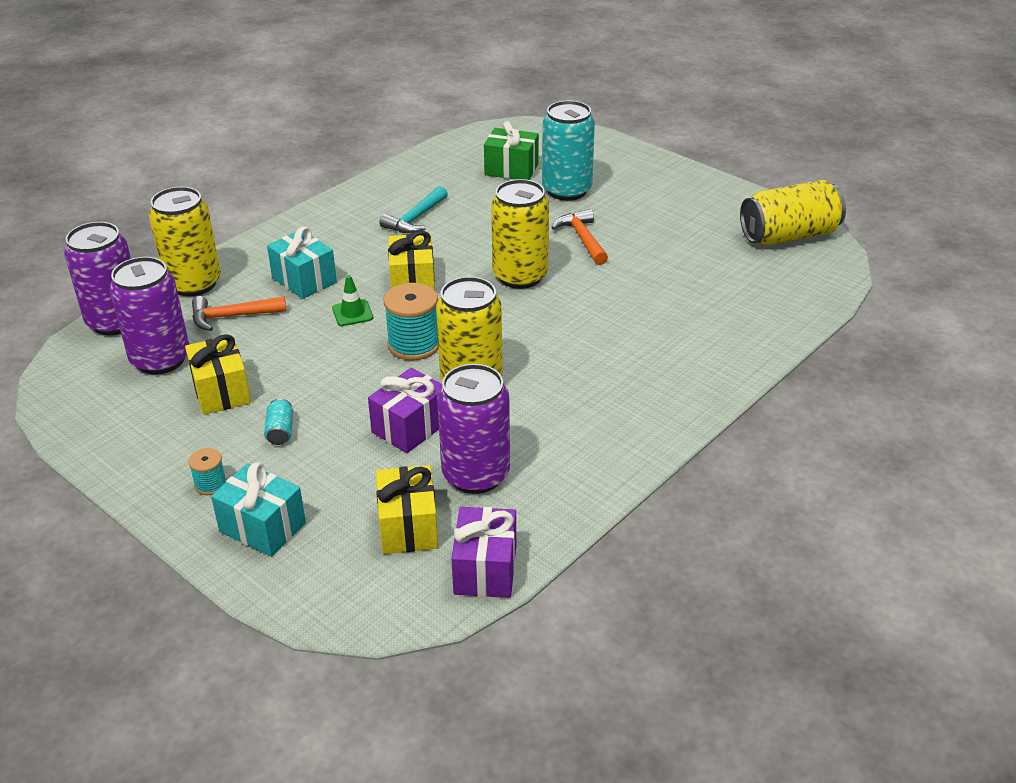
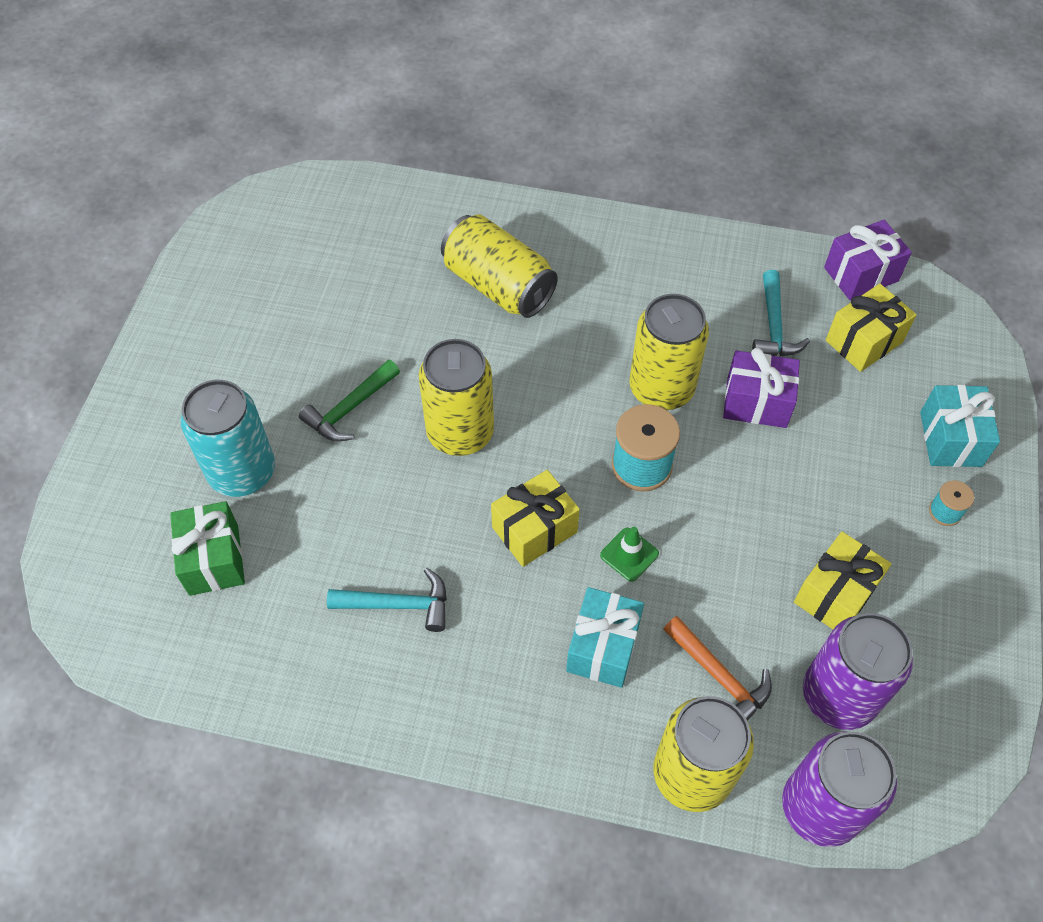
camera: 120 degrees left, 20 degrees up
turquoise can [264,398,294,445] -> none
purple can [437,364,510,494] -> turquoise hammer [752,270,810,356]
orange hammer [552,209,608,265] -> green hammer [299,359,400,441]
yellow can [740,180,846,245] -> yellow can moved to [441,215,558,318]

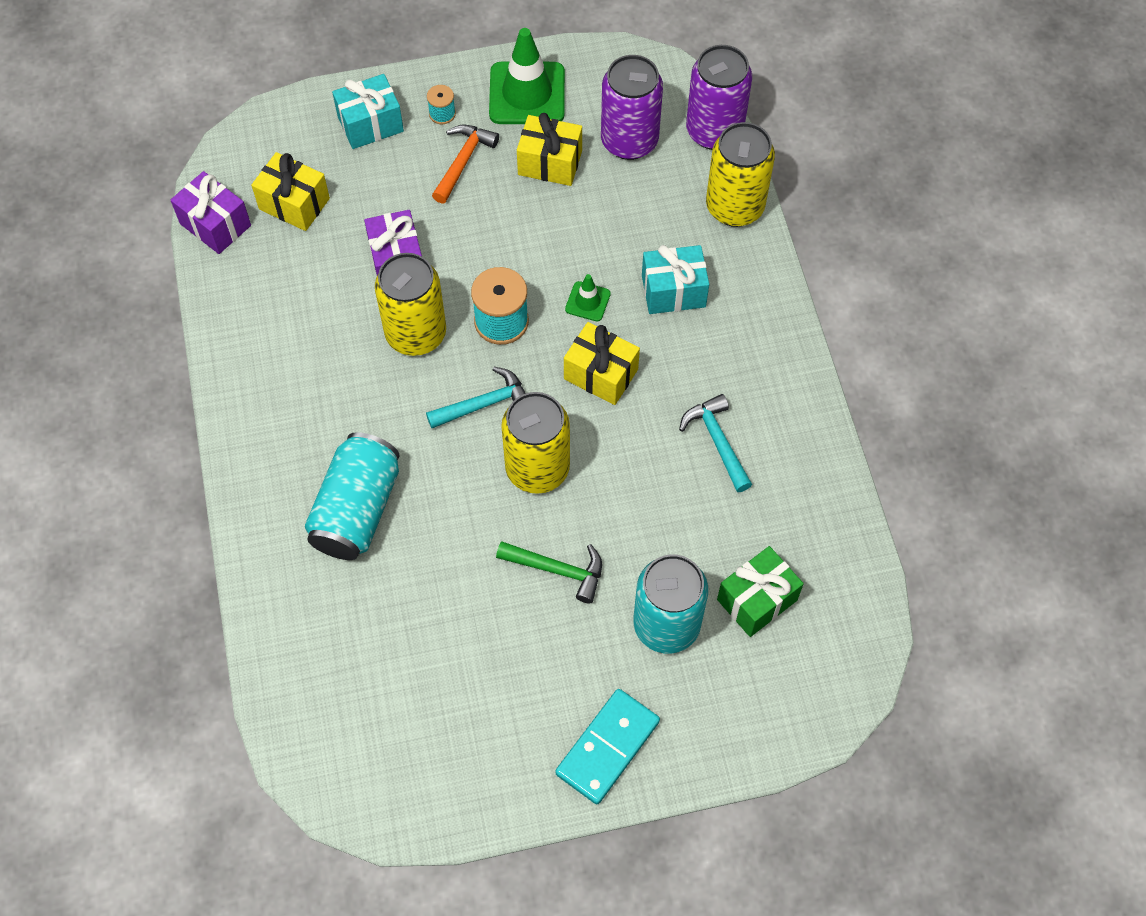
camera: 115 degrees left, 5 degrees up
yellow can [441,215,558,318] -> turquoise can [305,432,400,560]
orange hammer [663,616,772,721] -> orange hammer moved to [432,125,499,204]
turquoise hammer [752,270,810,356] -> turquoise hammer moved to [426,367,526,428]
none -> green traffic cone [489,28,565,124]
none -> turquoise domino [555,689,660,804]

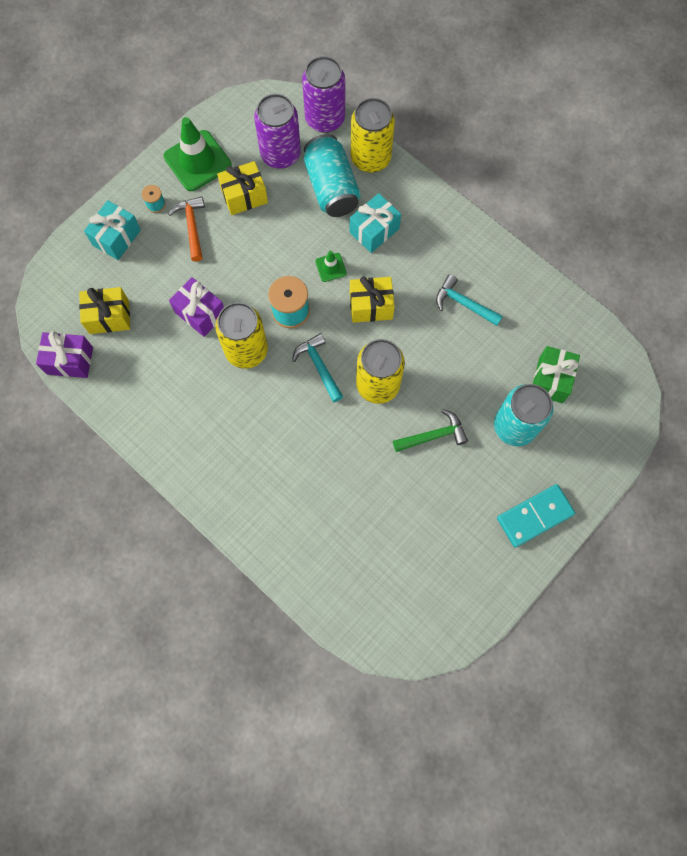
camera: 35 degrees left, 10 degrees up
turquoise can [305,432,400,560] -> turquoise can moved to [304,134,360,217]
turquoise hammer [426,367,526,428] -> turquoise hammer turned 60 degrees counterclockwise [292,333,343,402]
turquoise domino [555,689,660,804] -> turquoise domino turned 60 degrees clockwise [497,484,575,548]

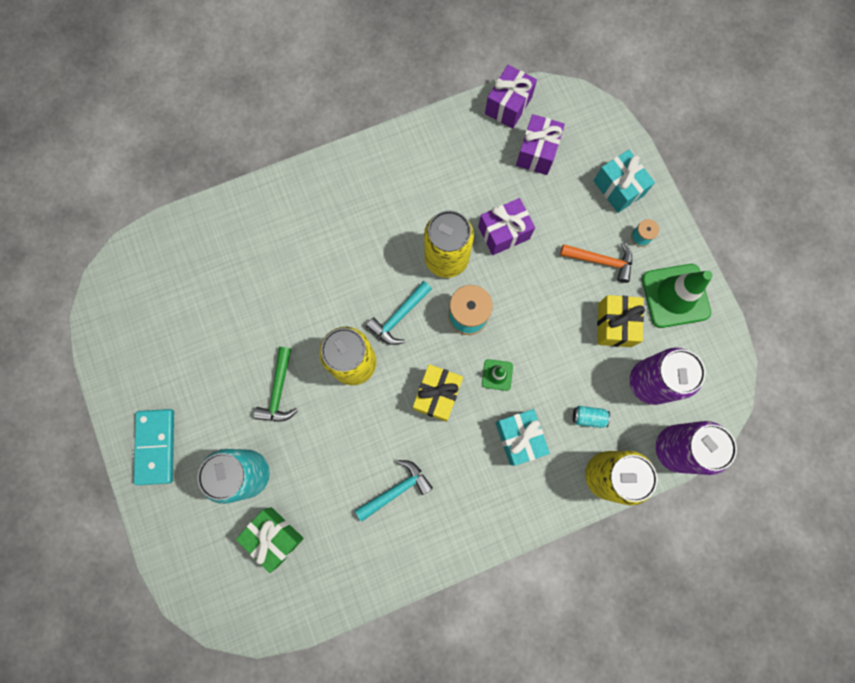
camera: 115 degrees right, 5 degrees up
yellow gift [79,287,130,334] -> purple gift [516,114,565,175]
turquoise hammer [292,333,343,402] -> turquoise hammer turned 135 degrees clockwise [366,281,432,345]
turquoise can [304,134,360,217] -> turquoise can [573,406,610,428], size x0.40

